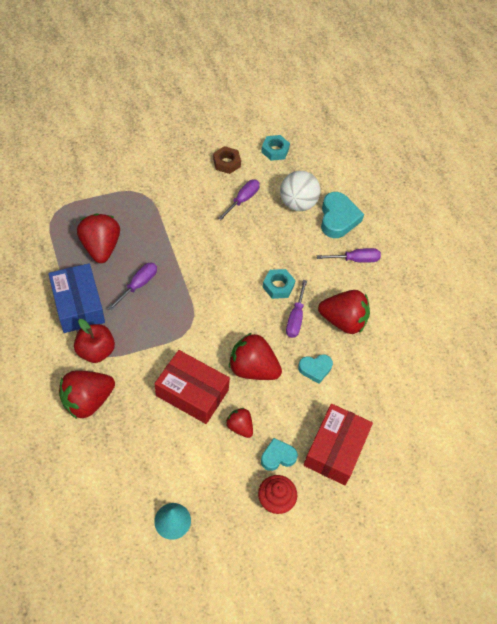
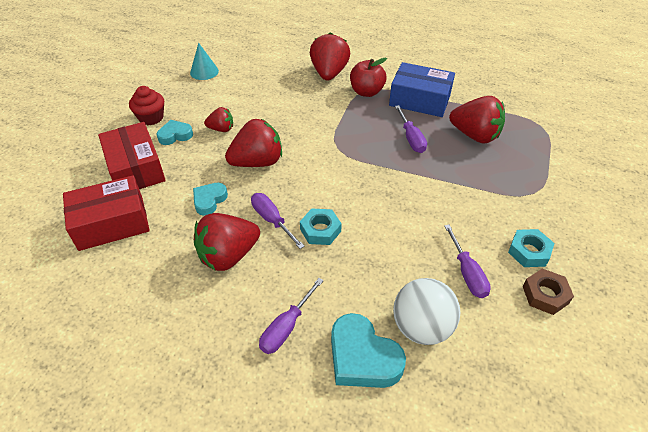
camera: 135 degrees right, 10 degrees down
red box [155,350,230,424] -> red box moved to [63,175,150,251]
turquoise nut [261,135,290,161] -> turquoise nut moved to [508,229,555,267]
turquoise heart [261,438,298,471] -> turquoise heart turned 135 degrees counterclockwise [157,120,193,145]

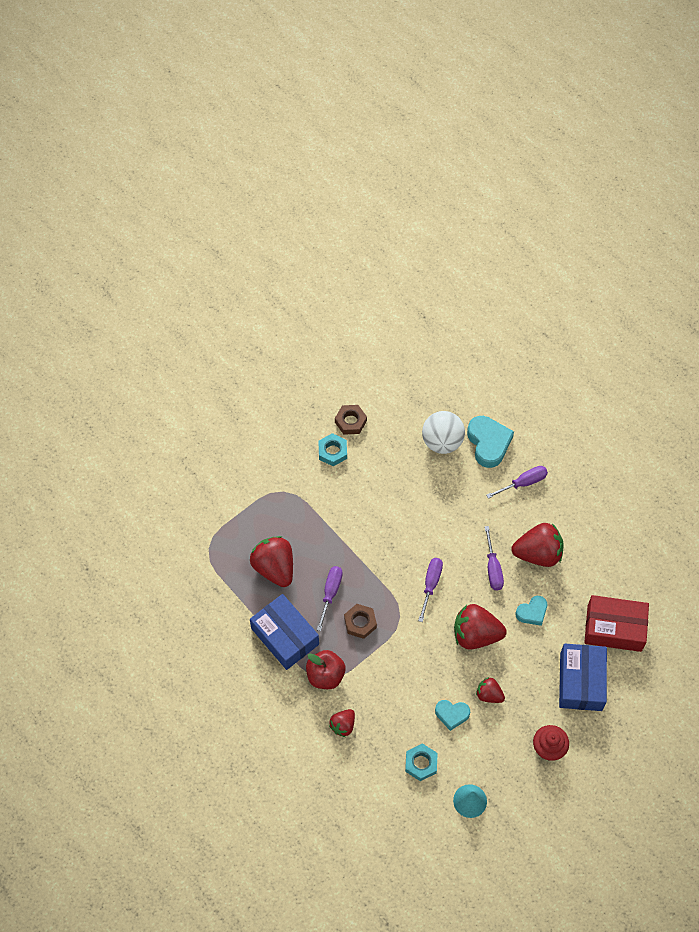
camera: 150 degrees left, 15 degrees up
red box [98,122,166,189] -> blue box [559,644,607,711]
turquoise heart [157,120,193,145] -> turquoise heart moved to [435,700,470,731]
turquoise nut [300,209,342,245] -> turquoise nut moved to [405,743,438,781]
red strawberry [310,32,350,81] -> red strawberry [329,709,355,737], size x0.55
purple screwdriver [444,225,491,298] -> purple screwdriver moved to [418,558,443,622]
none -> brown nut [344,604,377,639]

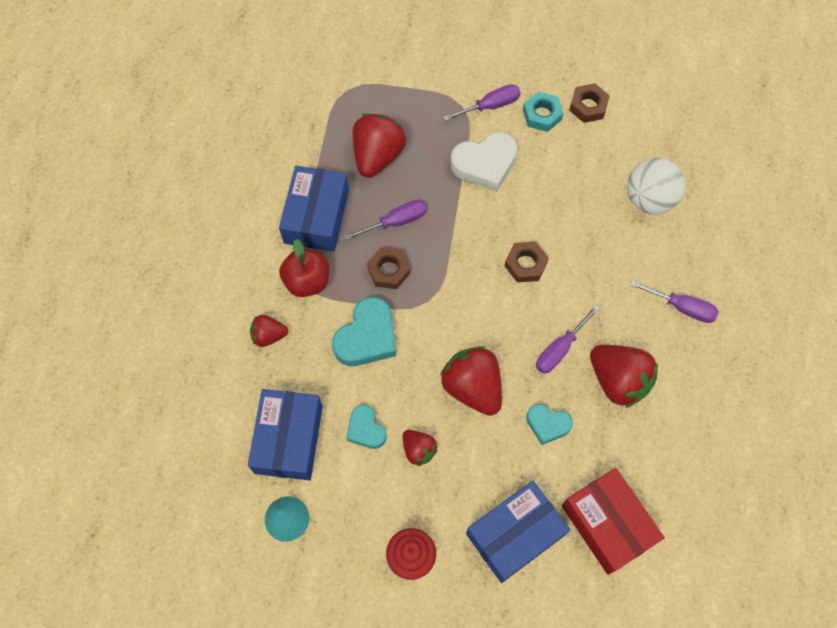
camera: 50 degrees right, 5 degrees up
turquoise nut [405,743,438,781] -> blue box [248,389,323,480]
purple screwdriver [418,558,443,622] -> purple screwdriver moved to [443,84,520,121]
turquoise heart [467,416,514,468] -> turquoise heart moved to [332,297,396,366]
red strawberry [476,677,505,703] -> red strawberry turned 150 degrees clockwise [403,430,438,467]
none -> white heart [450,132,518,192]
none -> brown nut [504,242,549,282]

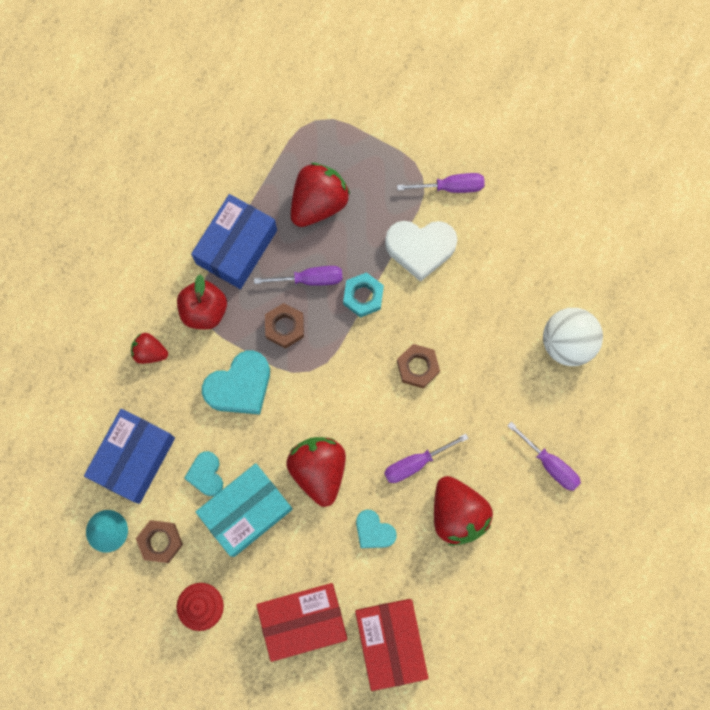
camera: 20 degrees right, 10 degrees up
red strawberry [403,430,438,467] -> turquoise box [196,463,293,557]
blue box [466,481,570,583] -> red box [256,583,347,662]
turquoise nut [523,91,563,132] -> turquoise nut moved to [343,272,384,318]
brown nut [569,83,610,123] -> brown nut moved to [136,520,183,563]

